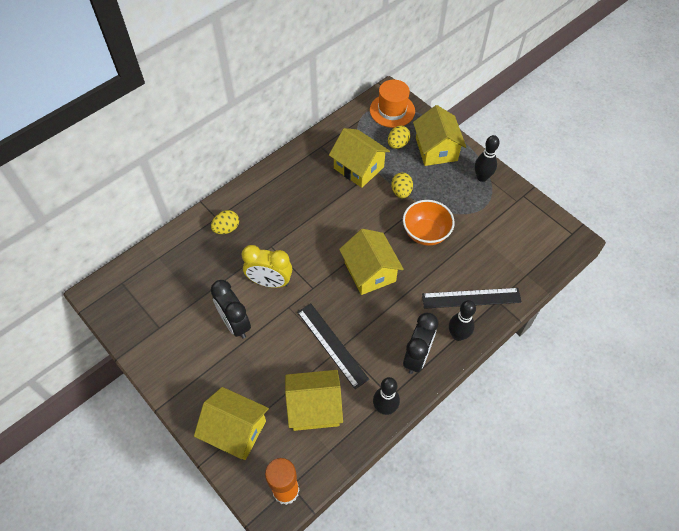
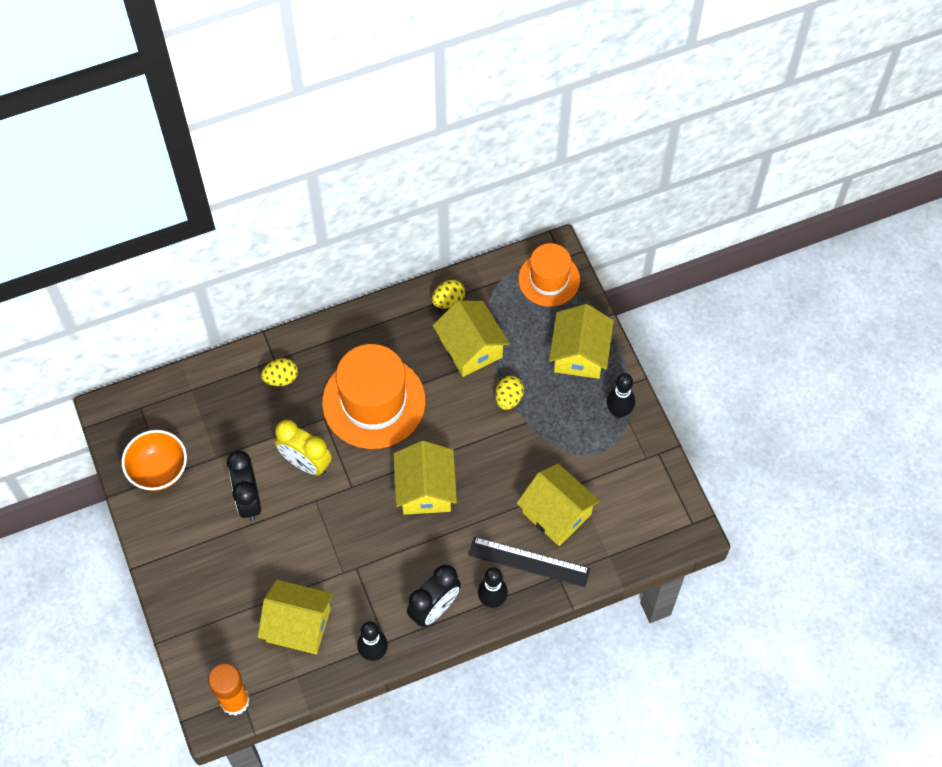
camera: 20 degrees right, 5 degrees up
yellow house [194,387,269,460] -> yellow house moved to [517,464,600,546]
black ruler [297,303,369,389] -> none
yellow egg [388,126,410,149] -> yellow egg moved to [432,280,465,309]
orange bowl [403,200,455,246] -> orange bowl moved to [122,430,187,491]
none -> orange hat [322,344,426,449]

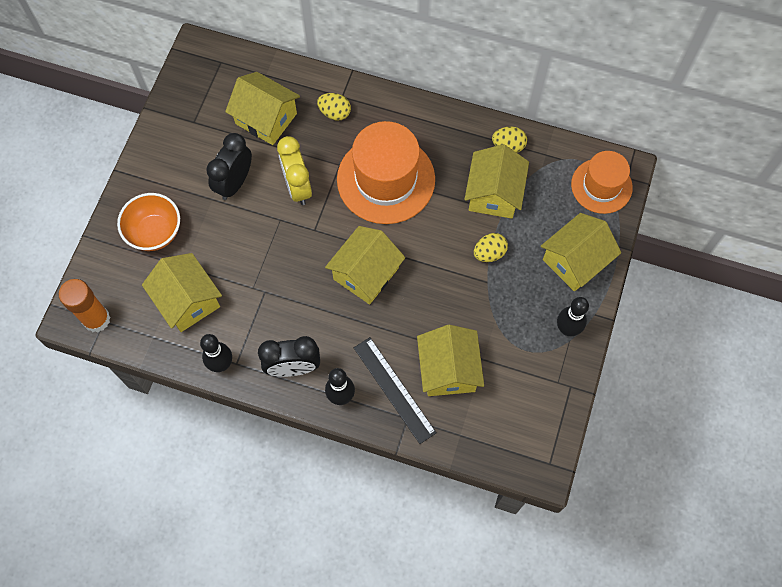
camera: 40 degrees right, 5 degrees up
orange bowl [122,430,187,491] -> orange bowl moved to [117,193,180,251]
none -> yellow house [225,72,300,145]

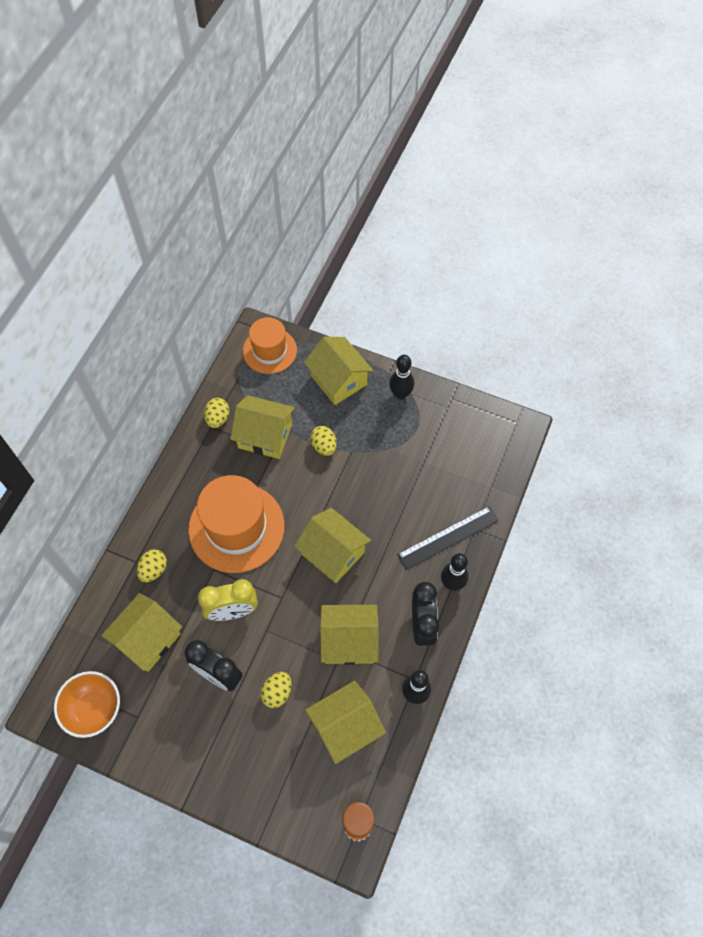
camera: 85 degrees left, 5 degrees down
orange bowl [117,193,180,251] -> orange bowl moved to [54,671,120,738]
yellow house [417,325,484,396] -> yellow house moved to [320,605,378,665]
none -> yellow egg [260,672,291,708]

